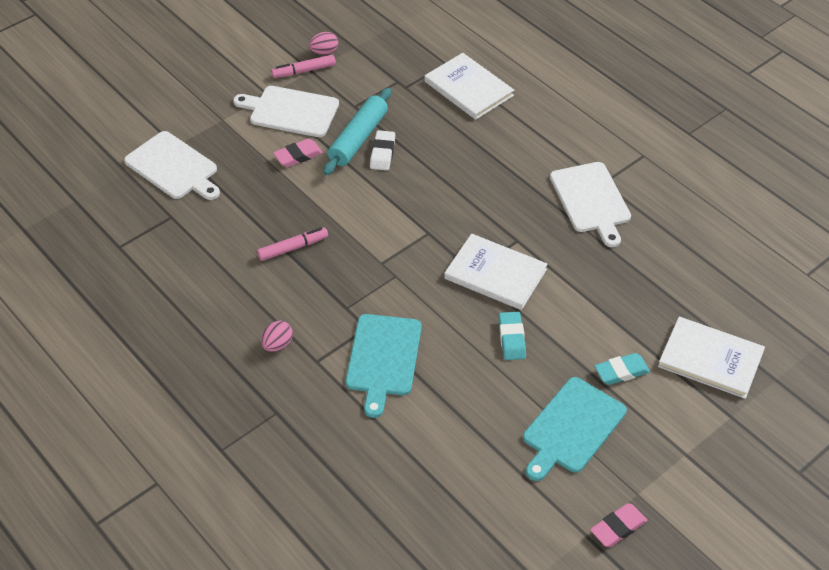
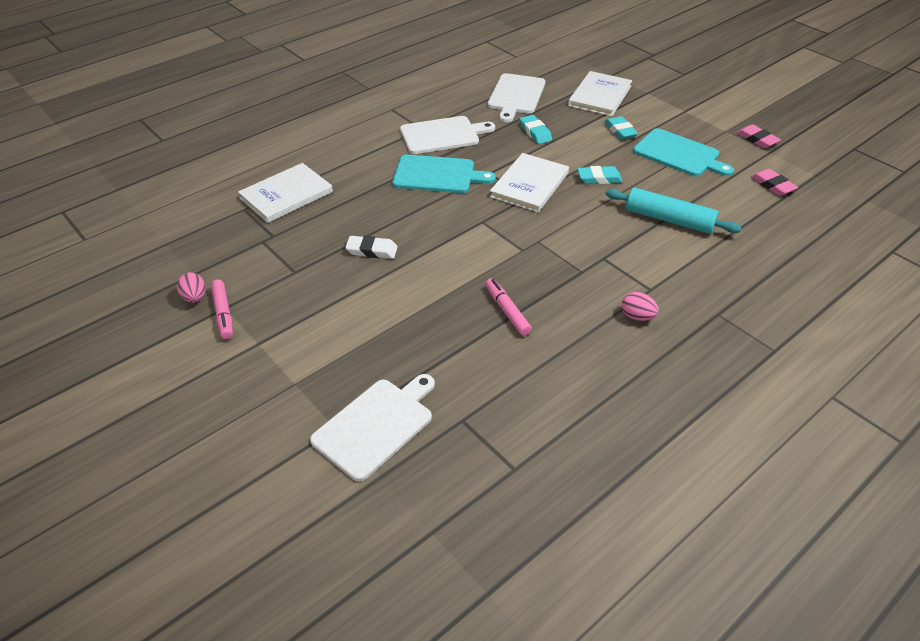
camera: 90 degrees left, 5 degrees down
white cutting board [233,86,339,137] -> white cutting board moved to [488,73,546,122]
pink eraser [273,139,323,167] -> pink eraser moved to [751,169,798,196]
turquoise rolling pin [323,88,391,175] -> turquoise rolling pin moved to [606,188,742,234]
turquoise cutting board [346,314,422,418] -> turquoise cutting board moved to [392,155,496,193]
none -> turquoise eraser [520,115,552,144]

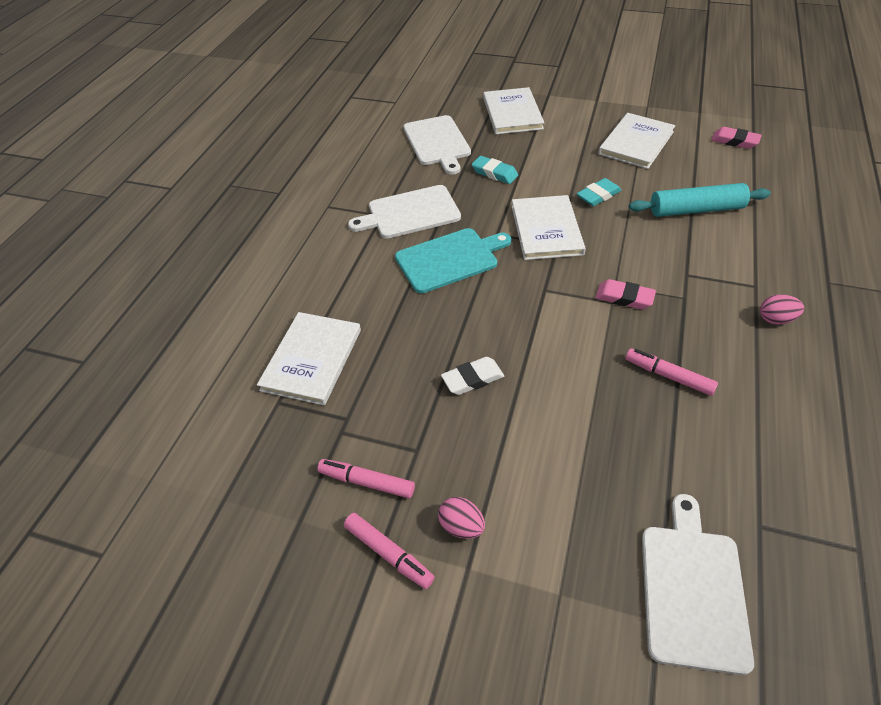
camera: 30 degrees left, 5 degrees up
pink egg [177,272,206,303] -> pink egg moved to [438,497,485,539]
white cutting board [400,116,495,154] -> white cutting board turned 150 degrees counterclockwise [348,185,461,238]
turquoise eraser [604,116,638,140] -> none
turquoise cutting board [633,128,734,176] -> white book [598,113,675,169]
pink eraser [736,124,781,148] -> pink eraser moved to [595,279,656,309]
none -> pink marker [318,459,415,498]

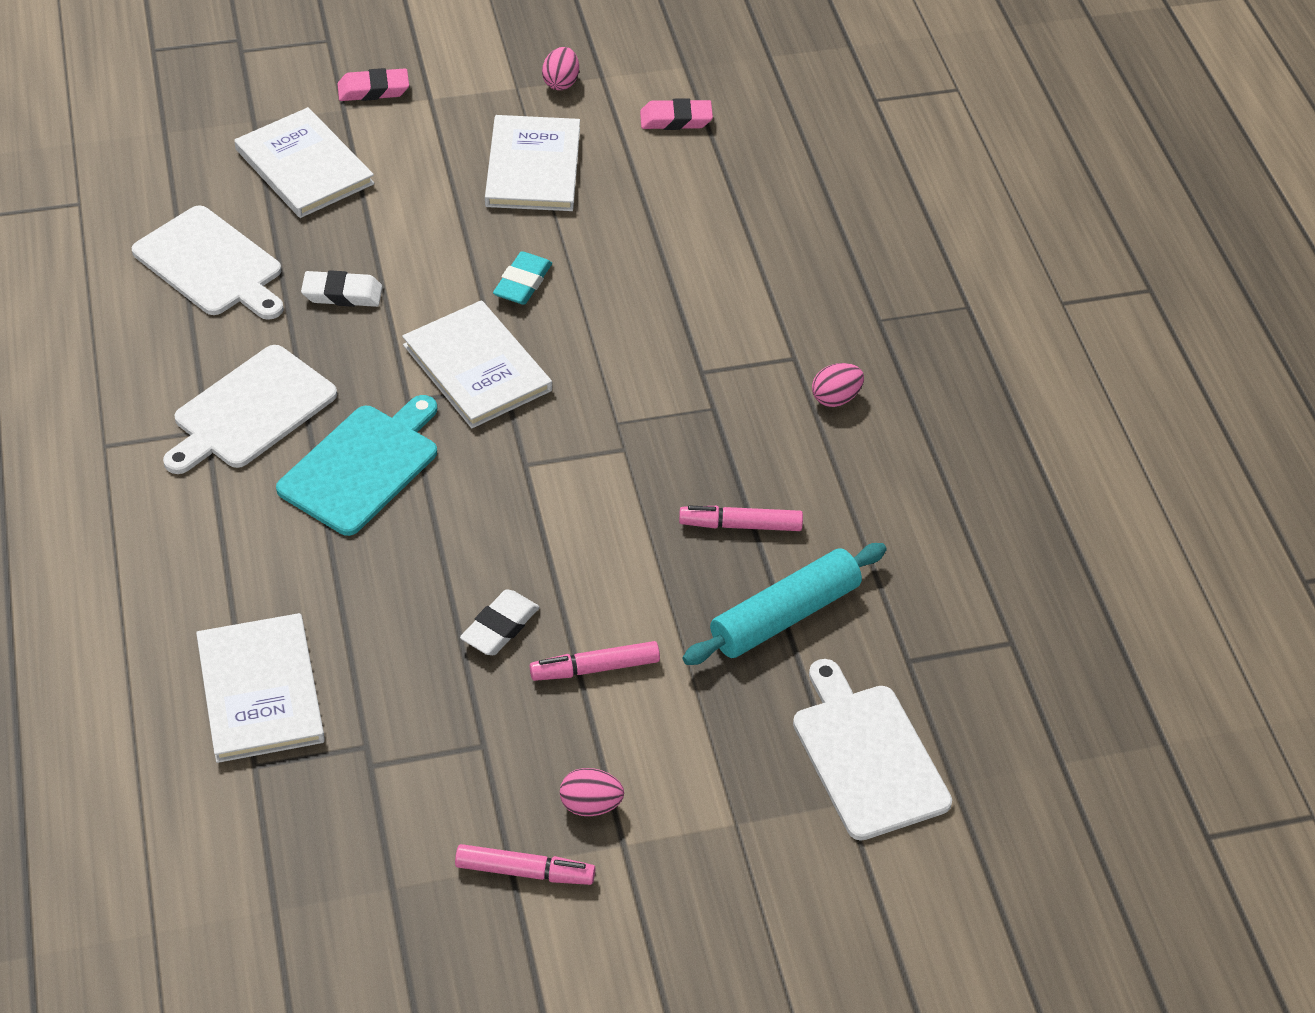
camera: 35 degrees left, 0 degrees up
pink marker [318,459,415,498] -> pink marker moved to [530,641,660,681]
turquoise eraser [472,156,518,184] -> white eraser [301,270,382,307]
pink eraser [595,279,656,309] -> pink eraser moved to [337,68,409,101]
turquoise rolling pin [629,183,771,217] -> turquoise rolling pin moved to [682,543,887,665]
none -> pink egg [542,47,579,90]

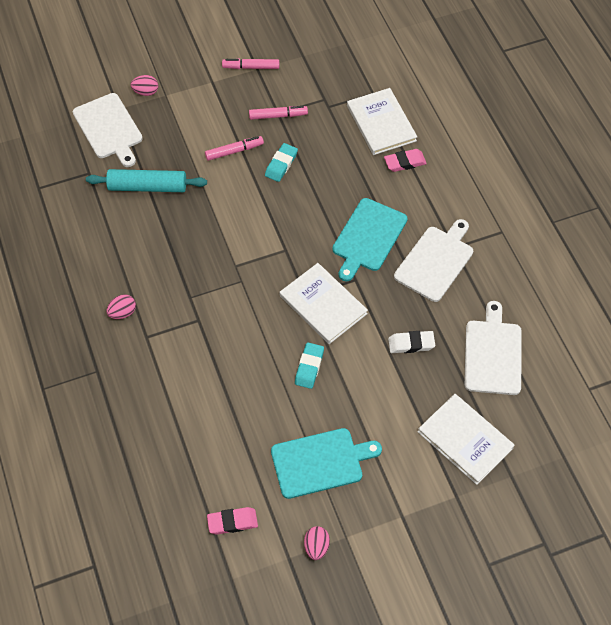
camera: 175 degrees right, 10 degrees up
white cutting board [132,205,284,320] -> white cutting board turned 60 degrees clockwise [464,301,522,395]
pink eraser [337,68,409,101] -> pink eraser moved to [384,149,427,172]
white eraser [460,589,539,655] -> turquoise eraser [265,143,298,182]
white book [485,115,580,211] -> turquoise cutting board [271,428,382,499]
pink egg [560,768,624,816] -> pink egg moved to [131,75,158,96]
pink marker [679,506,803,531] -> pink marker moved to [249,106,308,120]
turquoise rolling pin [682,543,887,665] -> turquoise rolling pin turned 45 degrees clockwise [86,169,207,192]

